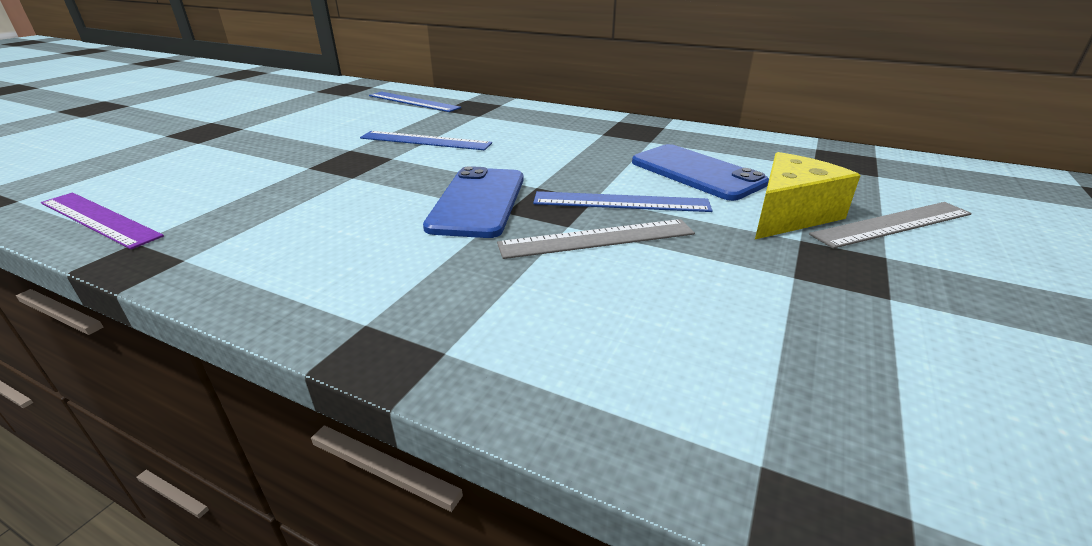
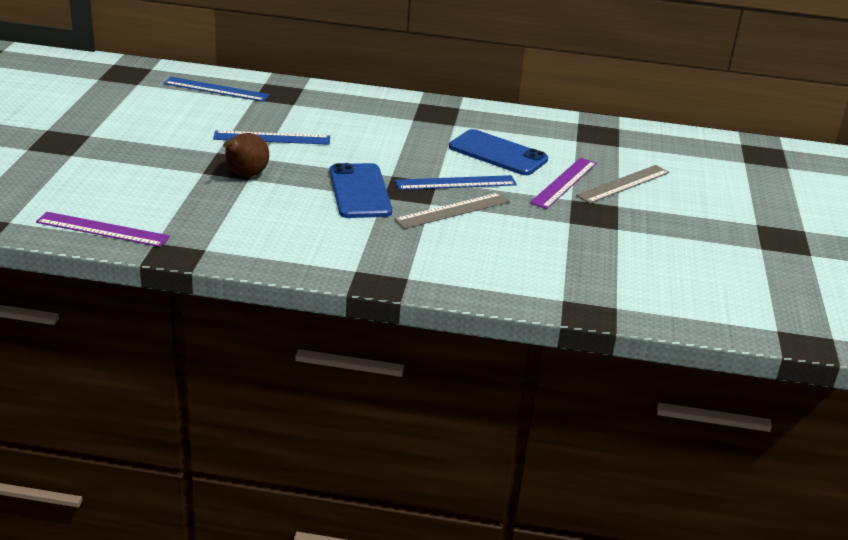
camera: 20 degrees left, 0 degrees up
yellow cheese [755,152,861,239] -> purple ruler [530,158,597,209]
none -> brown pear [223,133,269,177]

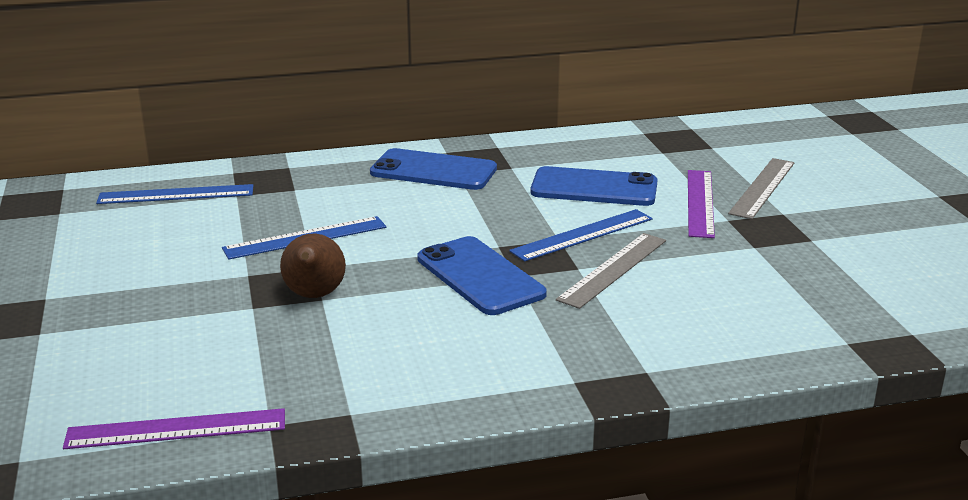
camera: 20 degrees left, 5 degrees down
none -> blue phone [370,148,497,190]

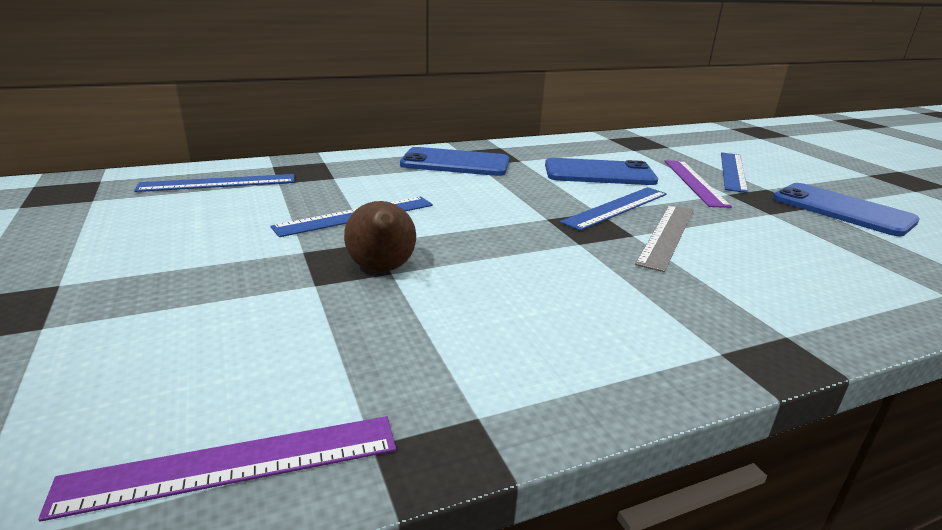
camera: 10 degrees left, 0 degrees up
blue phone [417,236,547,315] -> blue phone moved to [773,183,920,236]
grey ruler [728,158,795,219] -> blue ruler [721,152,748,193]

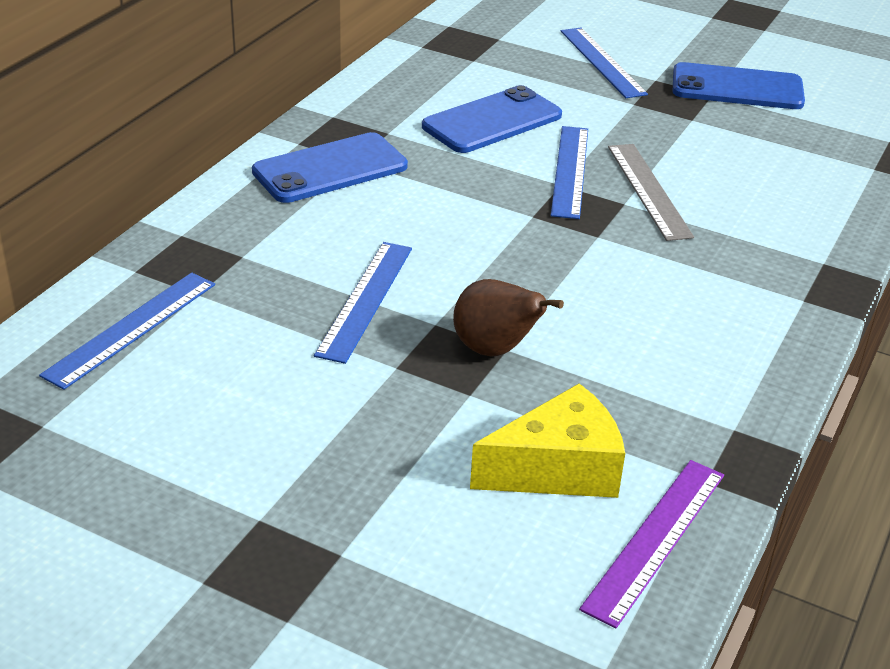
camera: 40 degrees left, 10 degrees up
purple ruler [665,160,732,208] -> none
none -> yellow cheese [470,383,625,498]

